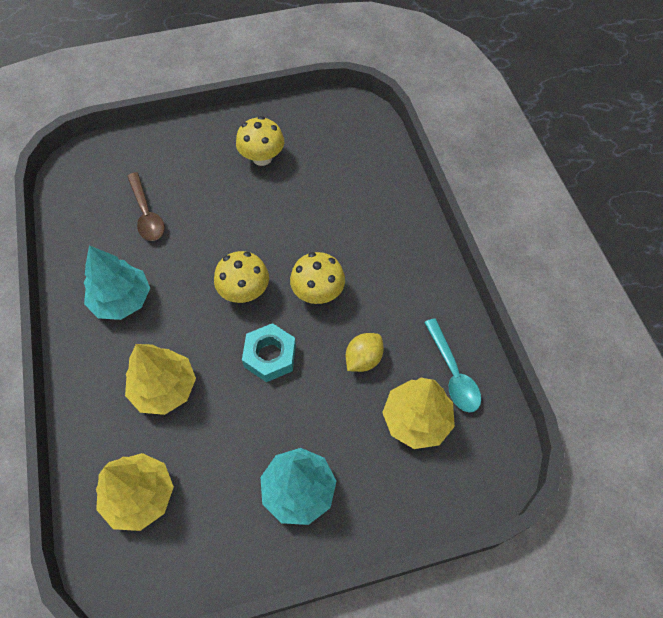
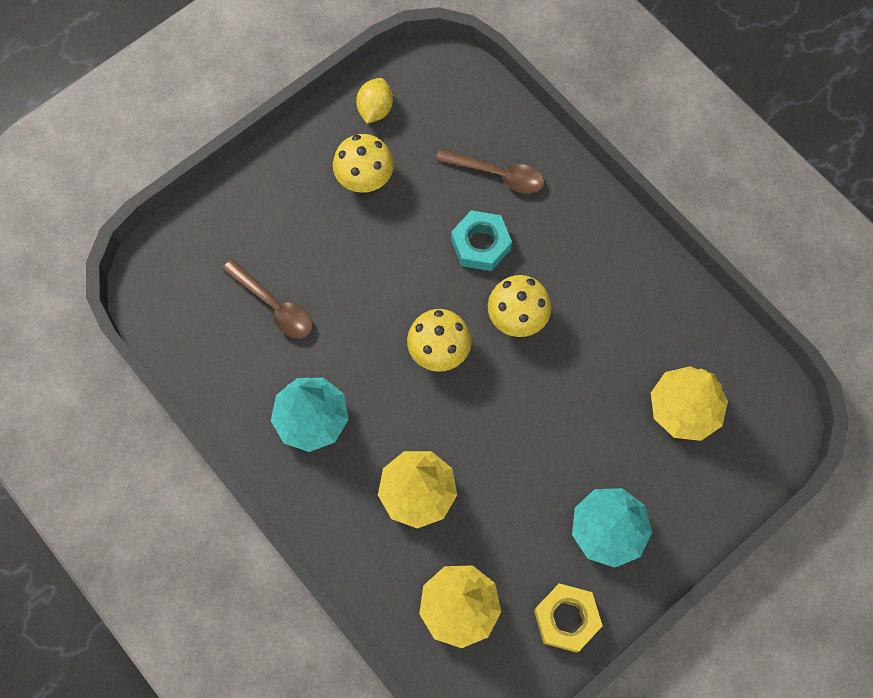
camera: 25 degrees left, 10 degrees up
turquoise nut [242,323,296,382] -> turquoise nut moved to [451,210,512,271]
yellow lemon [346,333,384,372] -> yellow lemon moved to [356,78,393,124]
turquoise spoon [424,318,481,412] -> none
none -> brown spoon [436,149,544,193]
none -> yellow nut [534,583,603,653]

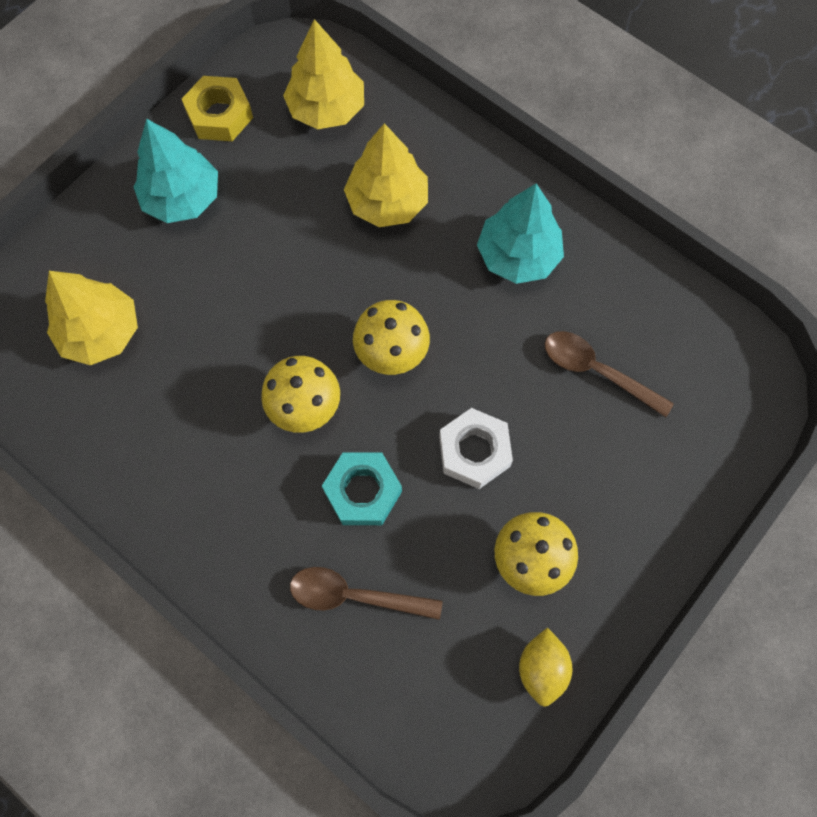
camera: 170 degrees right, 0 degrees up
none -> white nut [439,408,513,489]

